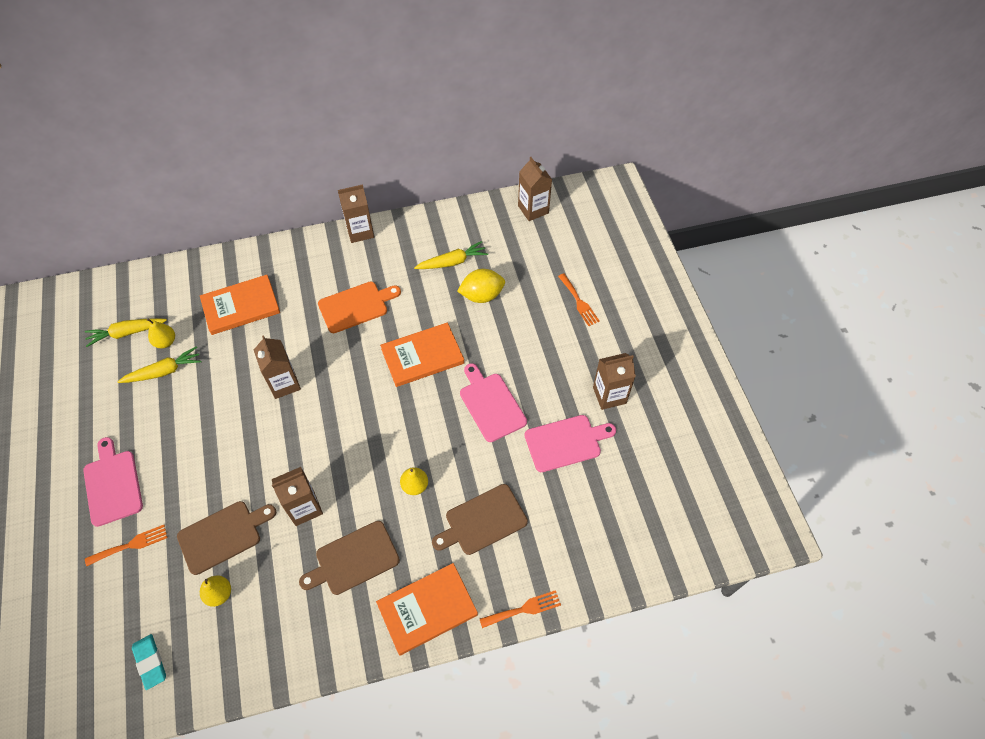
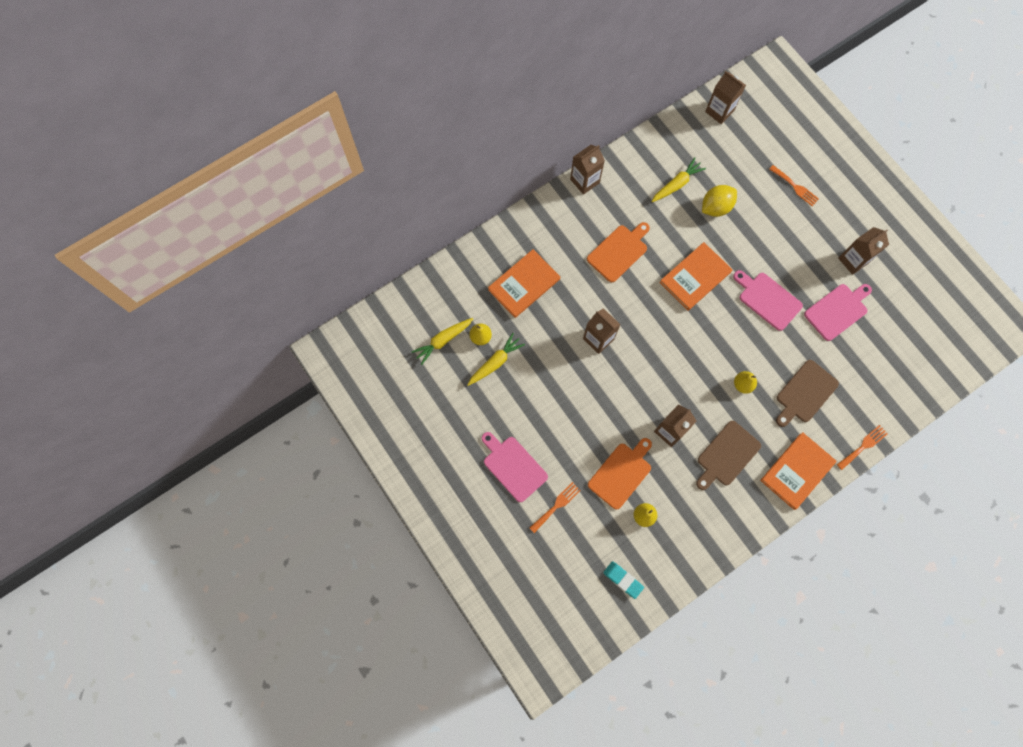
camera: 20 degrees left, 15 degrees up
brown cutting board [177,501,276,575] -> orange cutting board [588,438,652,510]

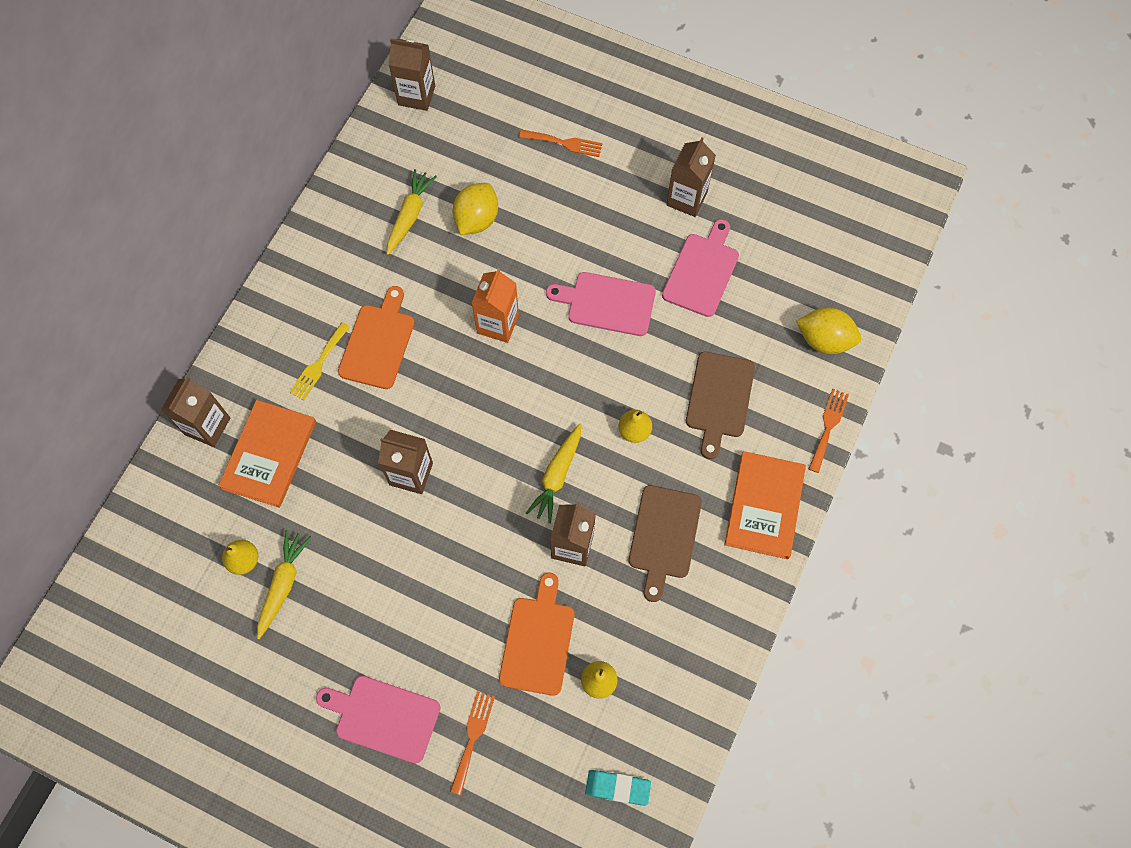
camera: 30 degrees left, 5 degrees down
yellow carrot [412,318,473,365] -> yellow carrot moved to [526,423,581,523]
brown carton [570,145,605,195] -> brown carton moved to [161,377,230,447]
orange book [660,242,733,311] -> orange carton [472,268,519,343]
none -> yellow fork [289,322,350,400]
none -> yellow lemon [796,308,861,354]

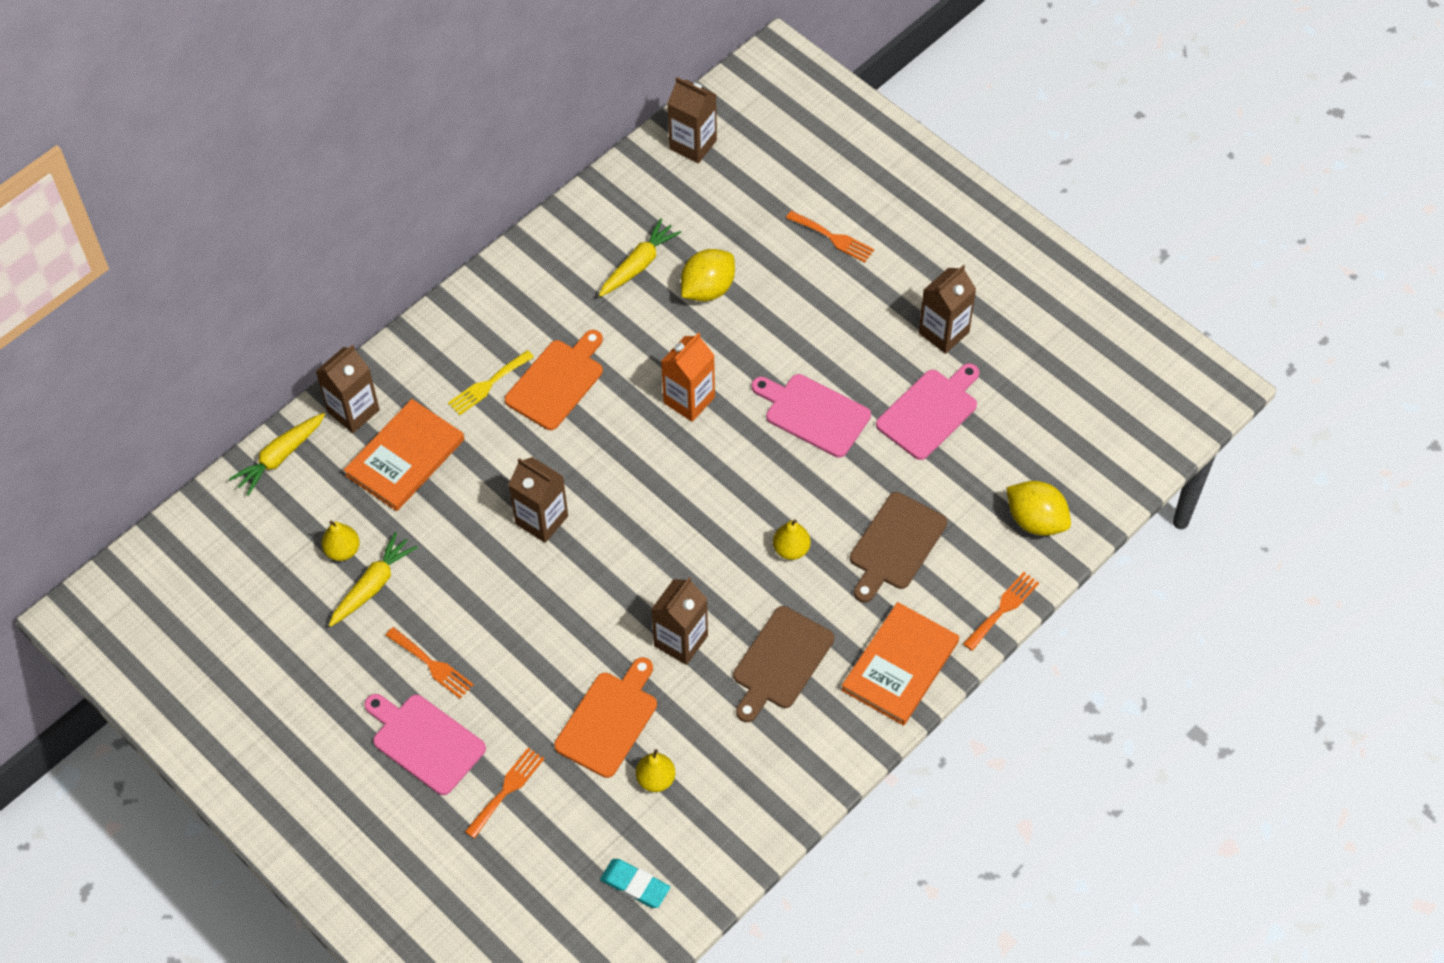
camera: 20 degrees right, 10 degrees down
yellow carrot [526,423,581,523] -> yellow carrot moved to [229,413,325,496]
none -> orange fork [385,627,474,699]

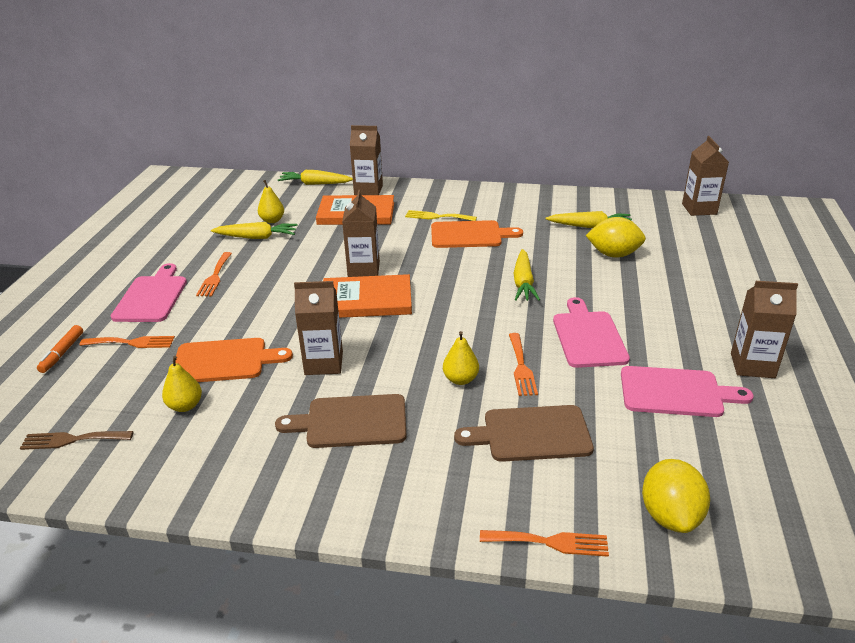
camera: 55 degrees right, 25 degrees down
turquoise eraser [600,859,670,908] -> brown fork [20,431,134,450]
orange carton [661,332,715,422] -> yellow carrot [513,249,540,301]
orange fork [786,211,874,262] -> orange fork moved to [509,333,538,396]
orange book [841,602,959,726] -> orange book moved to [323,274,412,318]
none -> orange marker [37,325,83,373]

